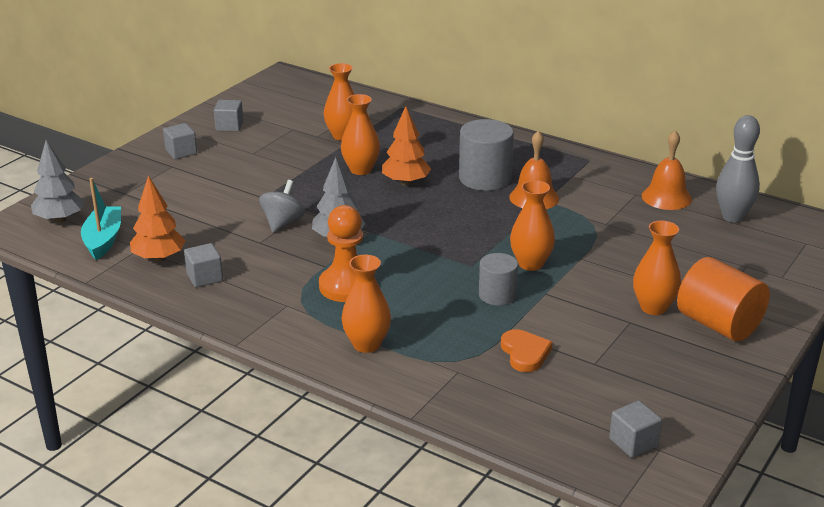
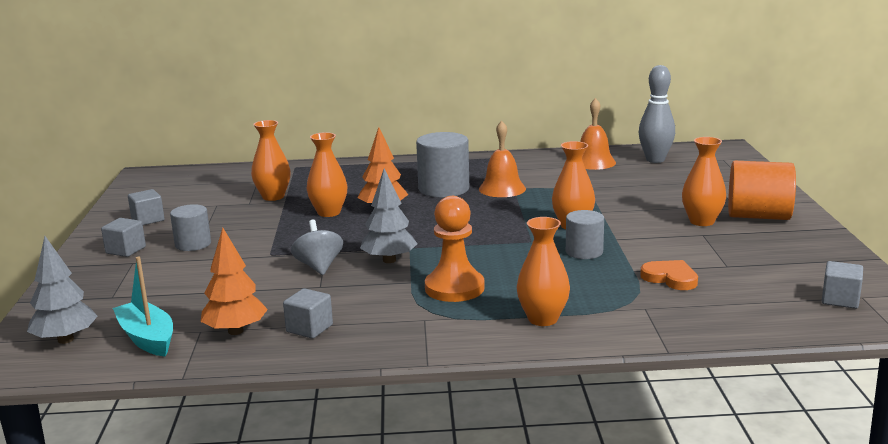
camera: 35 degrees left, 10 degrees down
none -> grey cylinder [170,204,211,251]

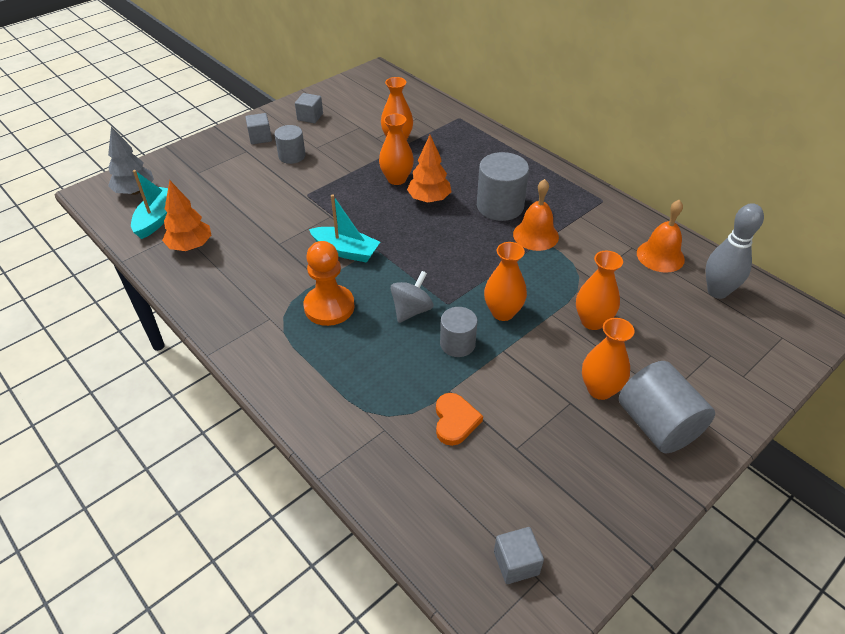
camera: 50 degrees right, 25 degrees up
grey cube [283,288,333,339] -> none
grey spinning top [291,220,343,275] -> grey spinning top moved to [390,271,433,323]
grey tree [360,168,417,263] -> turquoise boat [309,194,380,263]
orange vase [517,217,570,326] -> orange vase moved to [576,251,623,330]
orange cylinder [728,161,796,220] -> grey cylinder [619,361,715,453]

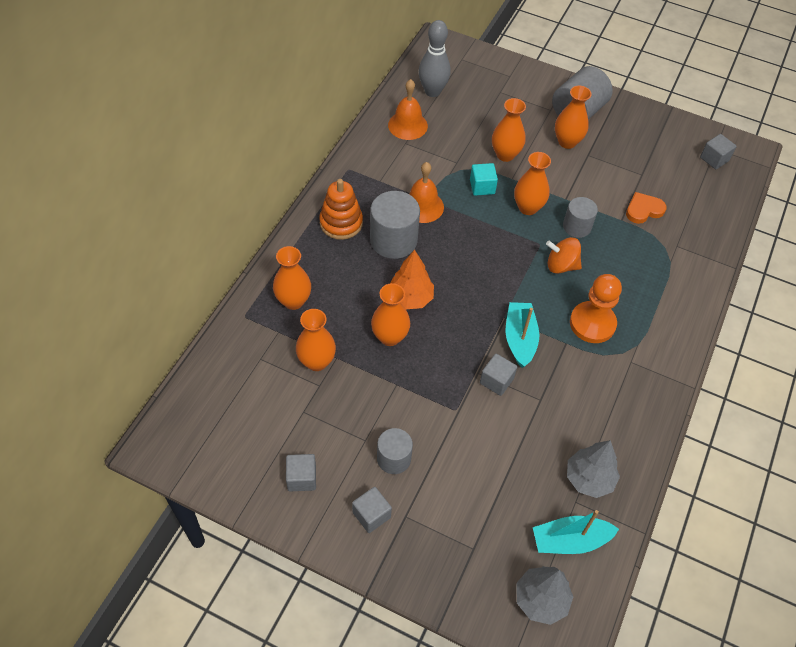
camera: 115 degrees left, 10 degrees up
orange tree [162,180,212,251] -> grey tree [567,440,620,498]
grey spinning top [390,271,433,323] -> orange spinning top [546,237,582,274]
none -> orange vase [273,246,311,310]
none -> orange stacking toy [319,179,363,240]
none -> turquoise cube [470,163,498,196]
none -> grey cube [480,354,517,396]

